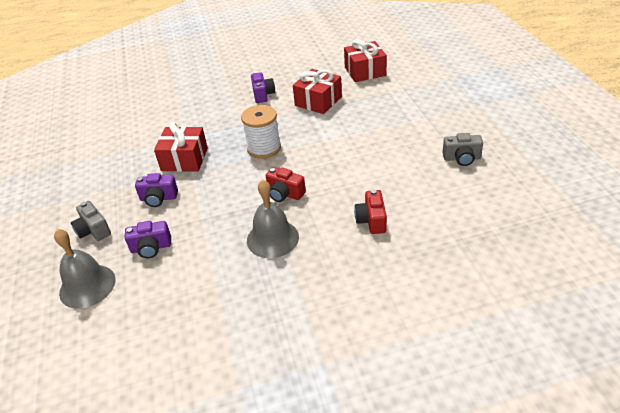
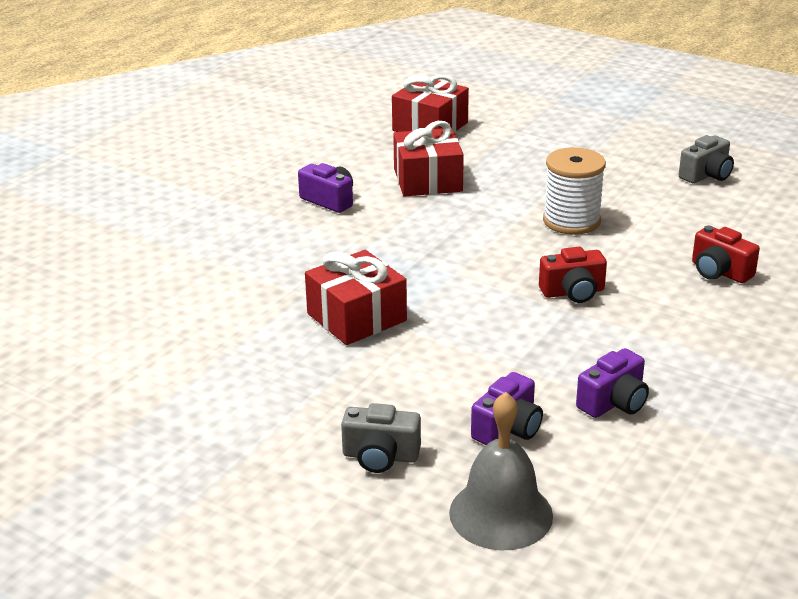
camera: 45 degrees left, 10 degrees down
purple camera [135,173,178,207] -> purple camera moved to [576,348,649,418]
white spool [241,105,281,159] -> white spool moved to [543,147,606,235]
grey bell [247,180,299,258] -> none

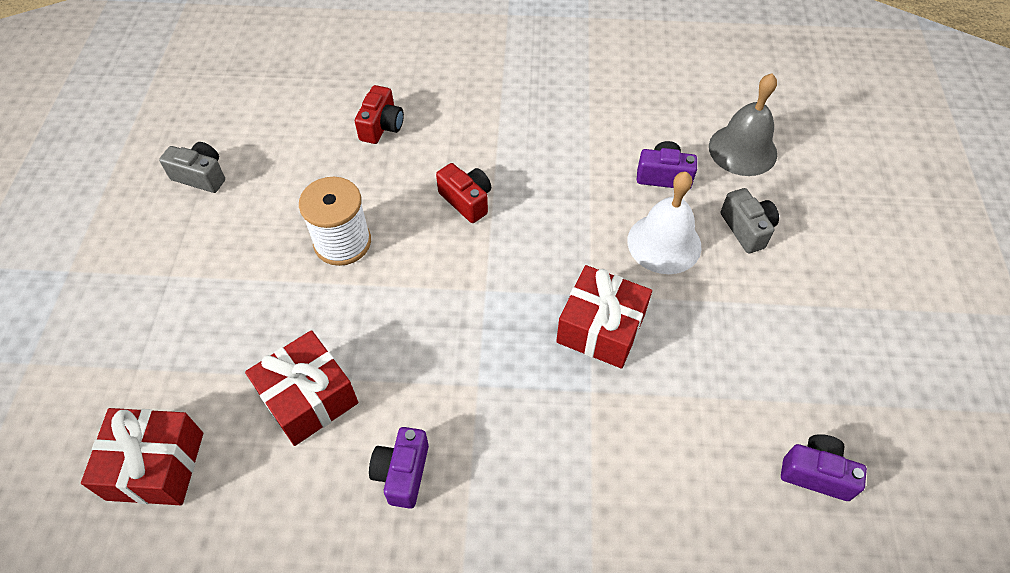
camera: 120 degrees left, 25 degrees up
purple camera [576,348,649,418] -> purple camera moved to [781,434,867,501]
none -> white bell [627,172,701,274]

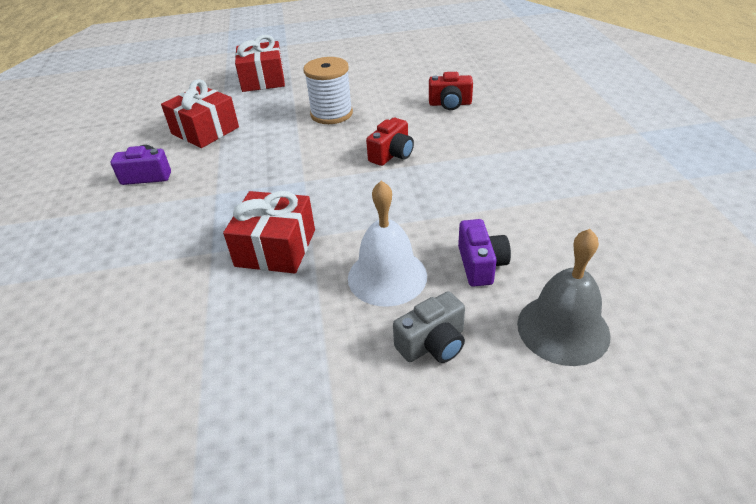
camera: 80 degrees right, 15 degrees down
red gift [81,408,203,505] -> red gift moved to [235,35,285,92]
grey camera [159,142,225,193] -> none
purple camera [781,434,867,501] -> none

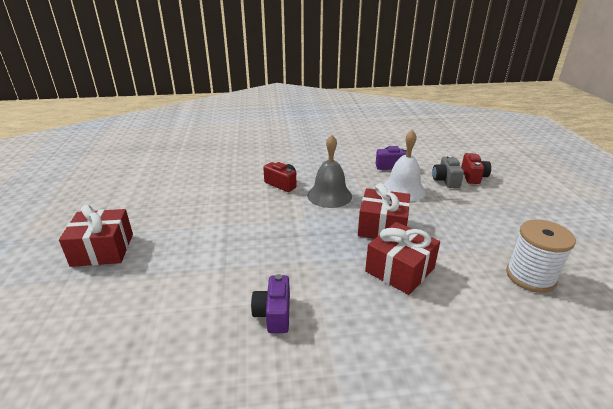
camera: 90 degrees left, 10 degrees down
red gift [161,79,239,148] -> red gift moved to [365,222,440,295]
white spool [303,57,353,124] -> white spool moved to [506,219,576,293]
grey camera [393,291,465,363] -> grey camera turned 150 degrees counterclockwise [432,155,464,188]
red camera [429,72,473,110] -> red camera moved to [461,153,491,184]
grey bell [517,229,611,366] -> grey bell moved to [307,135,352,208]

